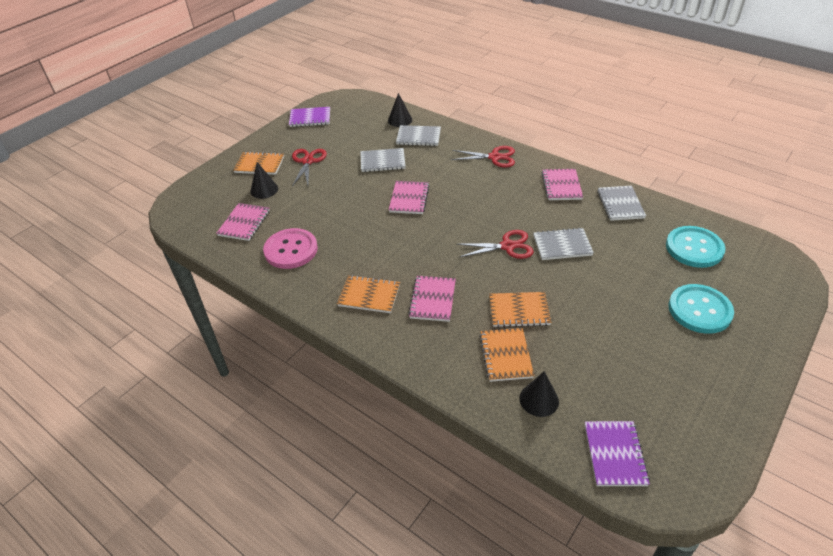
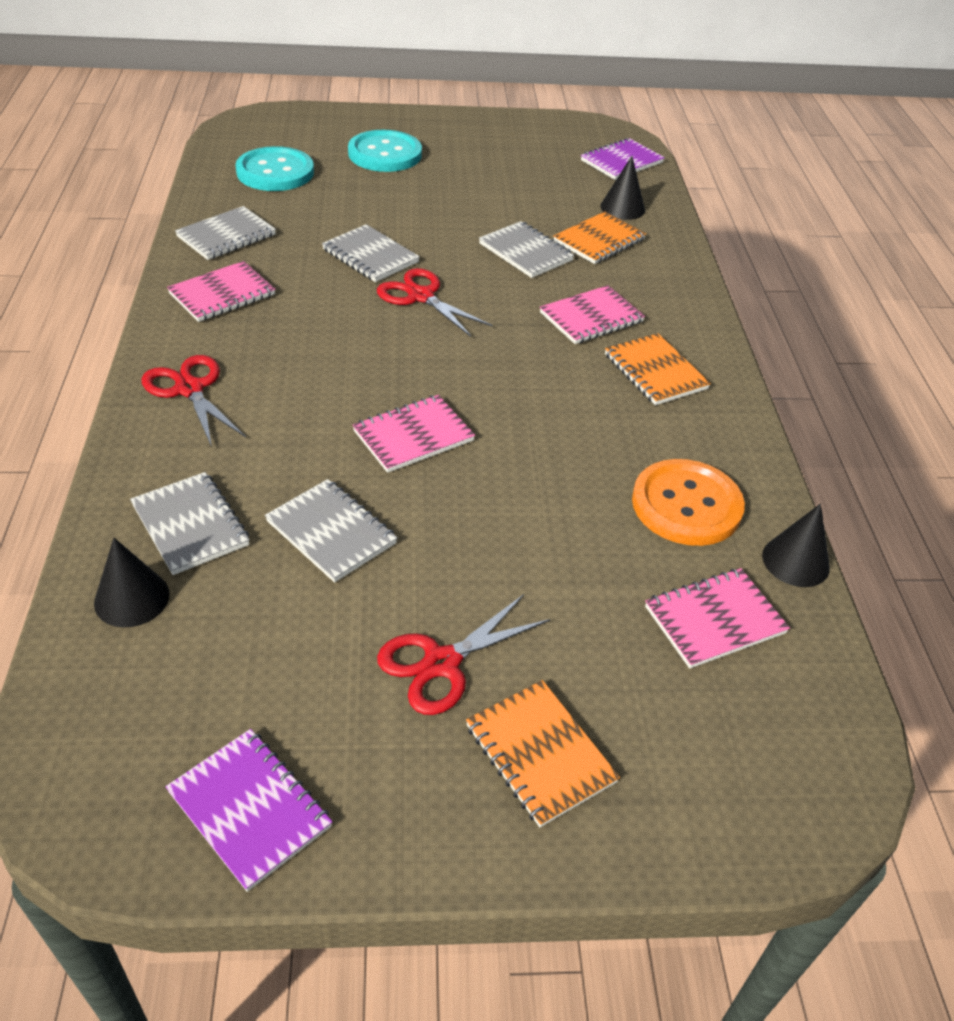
camera: 135 degrees left, 0 degrees up
black cone [250,162,278,199] -> black cone moved to [762,503,830,587]
pink button [263,228,318,269] -> orange button [632,459,745,546]
orange notebook [489,292,551,327] -> grey notebook [479,221,574,278]

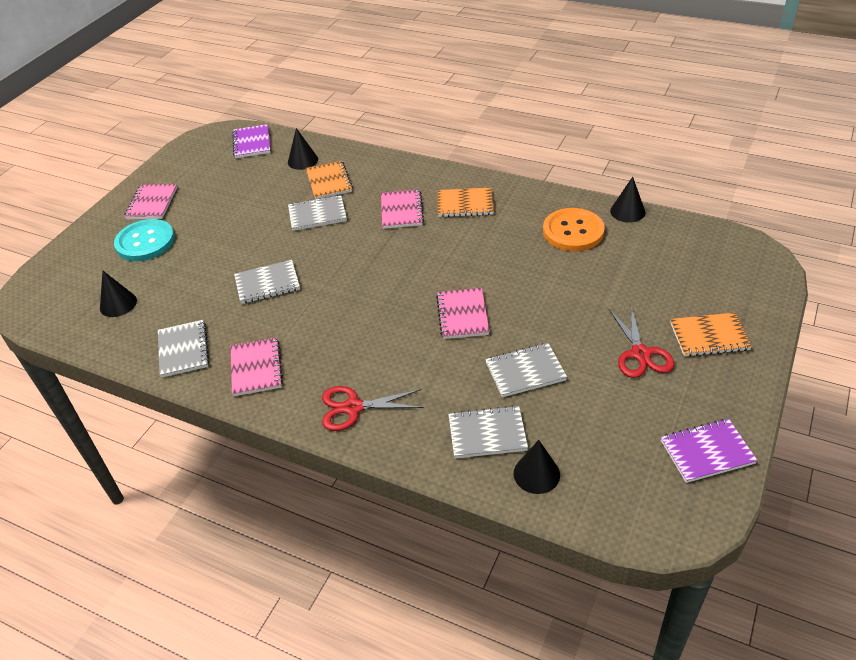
camera: 55 degrees left, 0 degrees up
turquoise button [235,146,314,191] -> black cone [100,271,137,317]
red scissors [377,268,493,337] -> none
pink notebook [645,568,790,669] -> pink notebook moved to [124,184,177,219]

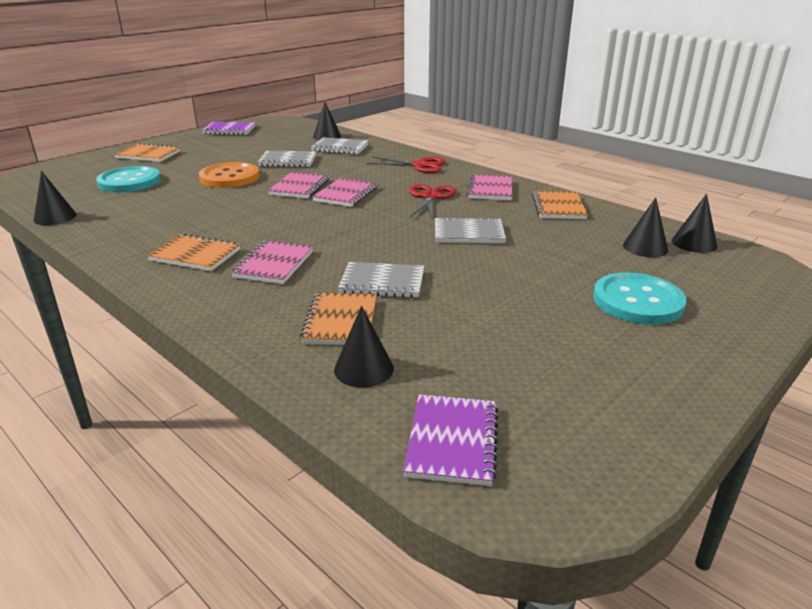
camera: 165 degrees left, 15 degrees down
pink notebook [124,184,177,219] -> pink notebook moved to [312,178,378,207]
grey notebook [158,320,210,378] -> orange notebook [532,191,588,219]
orange button [543,208,605,251] -> orange button moved to [199,162,259,188]
red scissors [609,306,674,378] -> red scissors moved to [409,184,456,220]
none -> turquoise button [96,166,161,192]
none -> black cone [672,194,717,253]

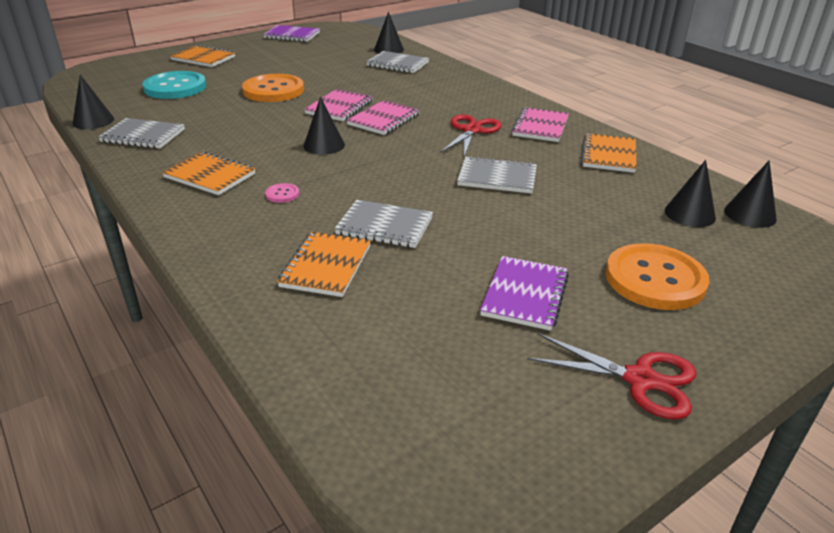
camera: 10 degrees right, 5 degrees up
pink notebook [231,241,313,284] -> pink button [265,183,299,203]
grey notebook [257,151,316,167] -> grey notebook moved to [98,118,185,149]
black cone [334,306,394,388] -> black cone moved to [303,97,345,155]
red scissors [367,157,446,173] -> red scissors moved to [527,333,696,420]
purple notebook [403,394,499,486] -> purple notebook moved to [480,256,569,331]
turquoise button [593,272,686,325] -> orange button [605,243,709,310]

